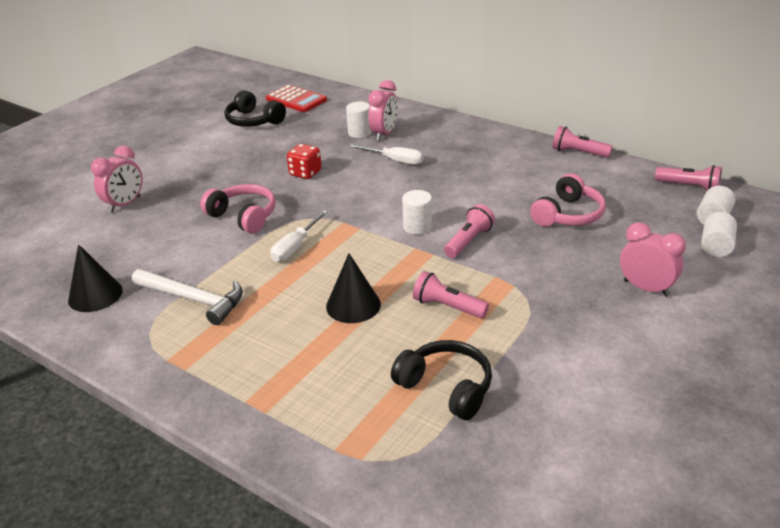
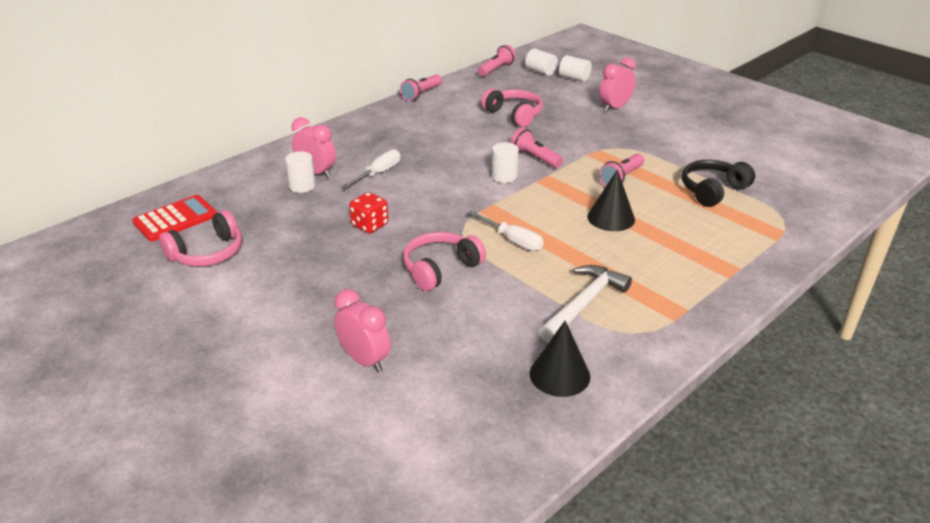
camera: 80 degrees left, 0 degrees up
black headphones [225,90,286,127] -> pink headphones [159,210,242,266]

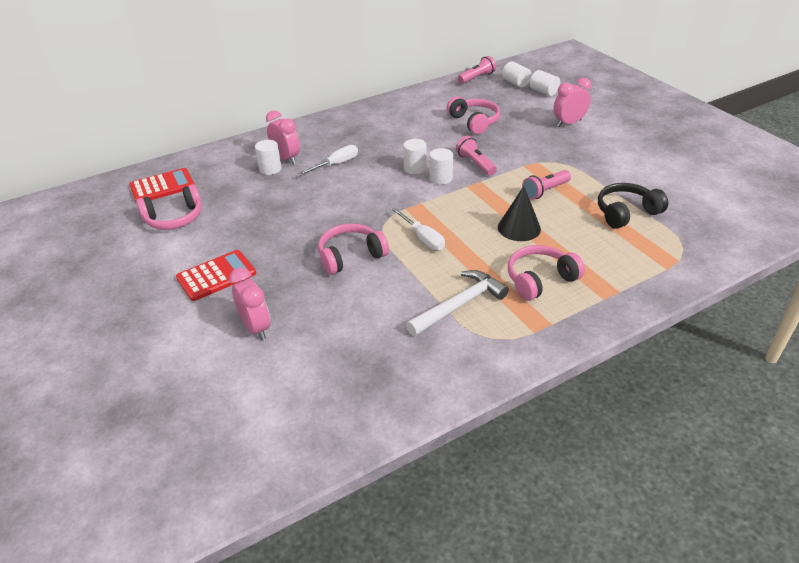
camera: 15 degrees right, 5 degrees up
red dice [349,192,388,233] -> none
pink flashlight [400,74,442,101] -> none
black cone [530,321,590,397] -> none
none -> red calculator [176,250,256,301]
none -> white cylinder [403,139,427,174]
none -> pink headphones [508,245,585,301]

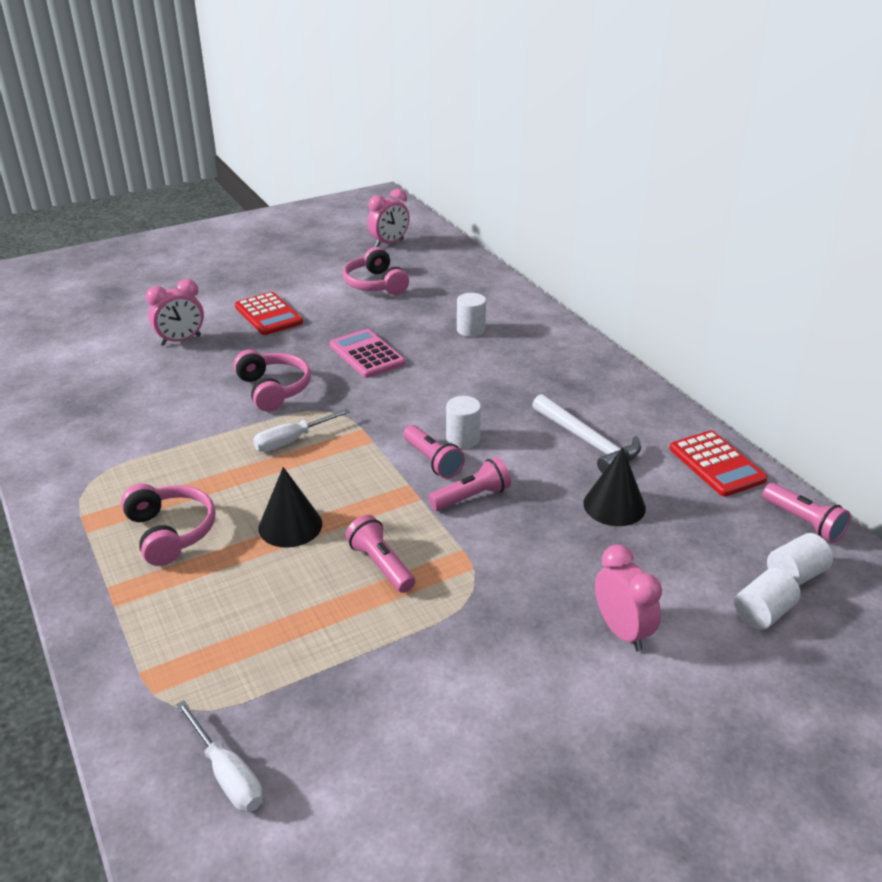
camera: 90 degrees right, 5 degrees down
red calculator [129,168,195,201] -> red calculator moved to [669,430,768,497]
pink clock [266,110,300,164] -> pink clock moved to [367,189,410,247]
white screwdriver [298,145,358,175] -> white screwdriver moved to [176,700,263,812]
white hammer [406,270,509,336] -> white hammer moved to [532,394,641,473]
white cylinder [429,148,453,185] -> pink flashlight [403,425,465,479]
pink headphones [446,96,500,134] -> black cone [583,447,646,526]
black headphones [598,183,668,229] -> none
none -> pink calculator [330,329,405,378]

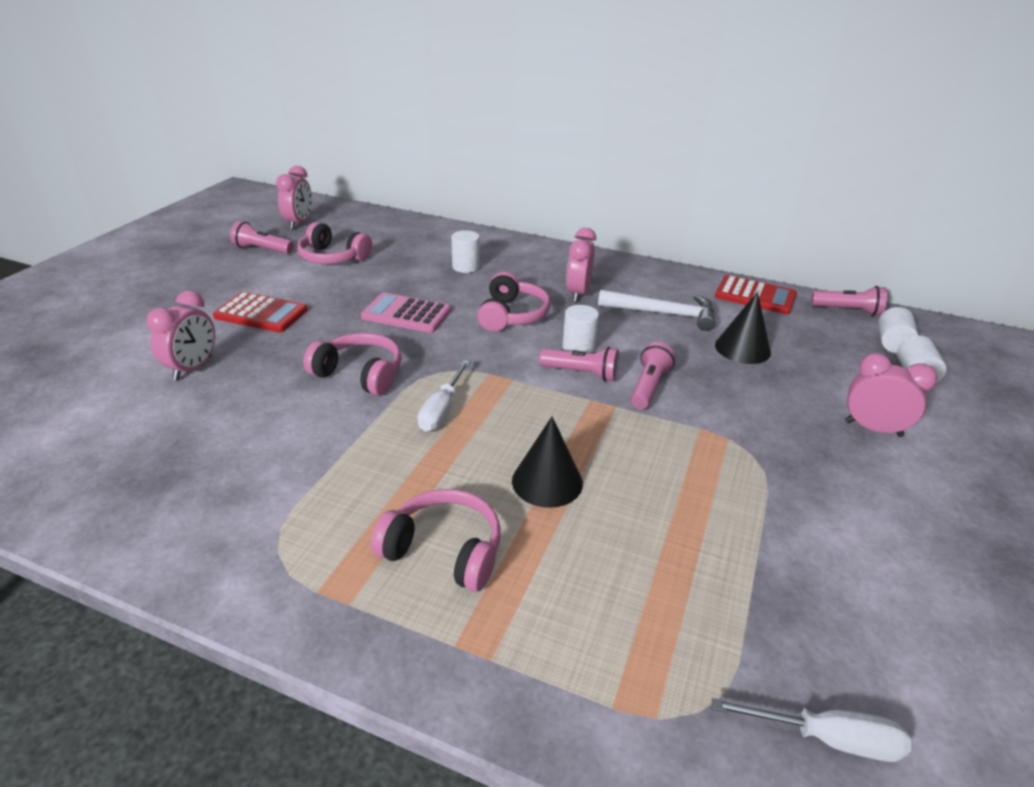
camera: 40 degrees left, 0 degrees up
pink flashlight [345,515,415,593] -> pink flashlight moved to [230,221,294,254]
none -> pink headphones [477,272,550,332]
none -> pink clock [566,227,596,302]

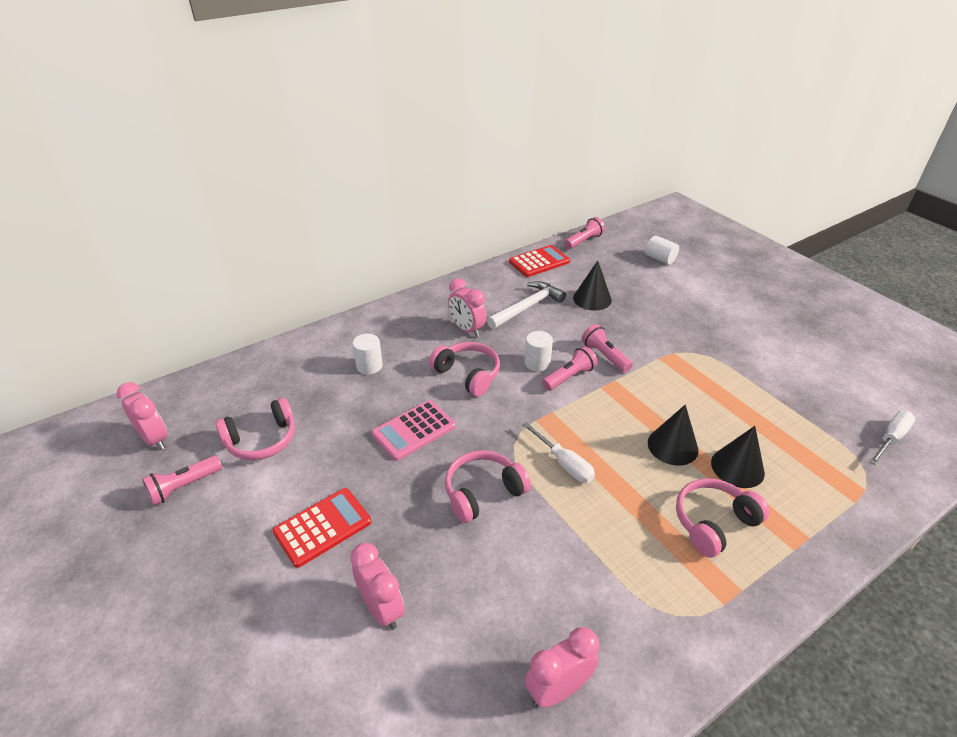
camera: 55 degrees left, 5 degrees up
pink clock [845,353,937,437] -> pink clock moved to [525,627,599,708]
white cylinder [878,307,918,353] -> none
none -> black cone [711,426,765,488]

